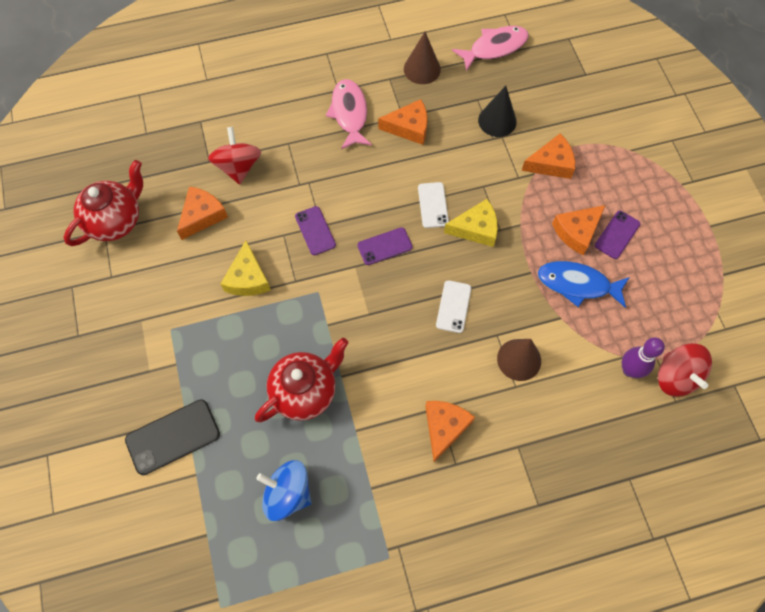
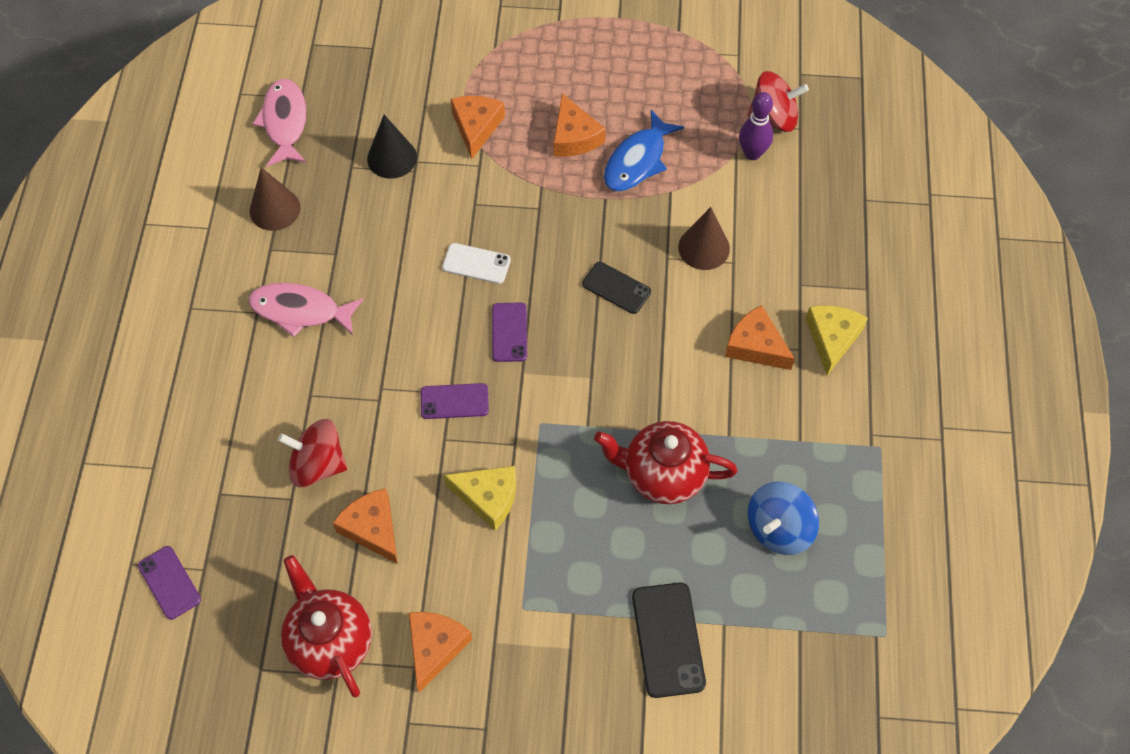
camera: 70 degrees left, 5 degrees down
red teapot [255,338,348,422] -> red teapot turned 60 degrees counterclockwise [594,421,738,504]
orange cheese [378,99,427,145] -> orange cheese moved to [409,612,472,693]
white phone [436,280,471,333] -> black phone [582,262,651,314]
yellow cheese [444,199,498,247] -> yellow cheese moved to [806,305,868,376]
purple phone [595,211,640,259] -> purple phone moved to [138,546,201,620]

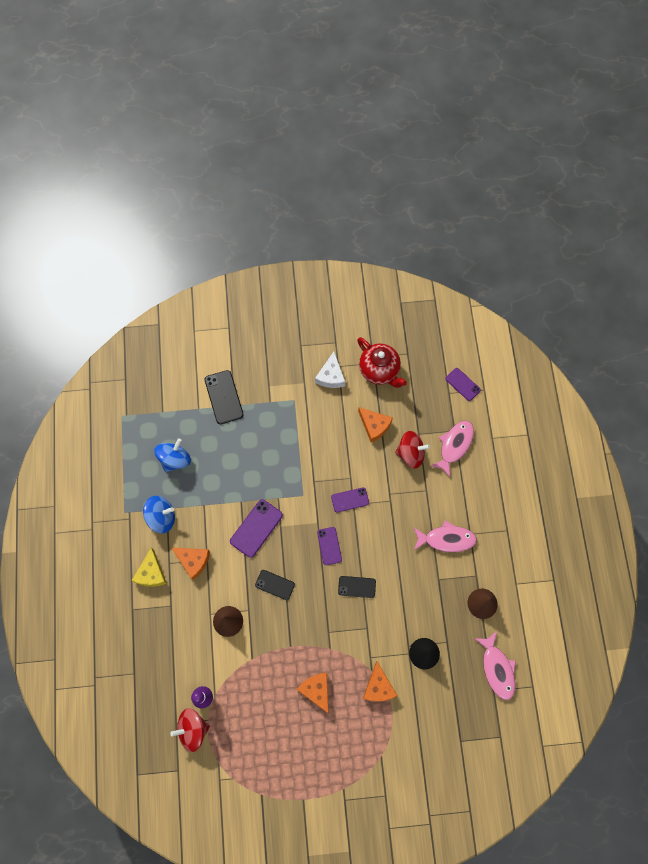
camera: 170 degrees right, 10 degrees up
orange cheese [409,612,472,693] -> white cheese [315,352,345,388]
white phone [442,243,511,284] -> black phone [338,576,376,598]
yellow cheese [444,466,516,531] -> none
red teapot [594,421,738,504] -> none
blue fish [604,110,684,192] -> none
none -> blue spinning top [143,496,175,533]
none -> purple phone [230,499,283,558]
none -> pink fish [431,420,474,477]

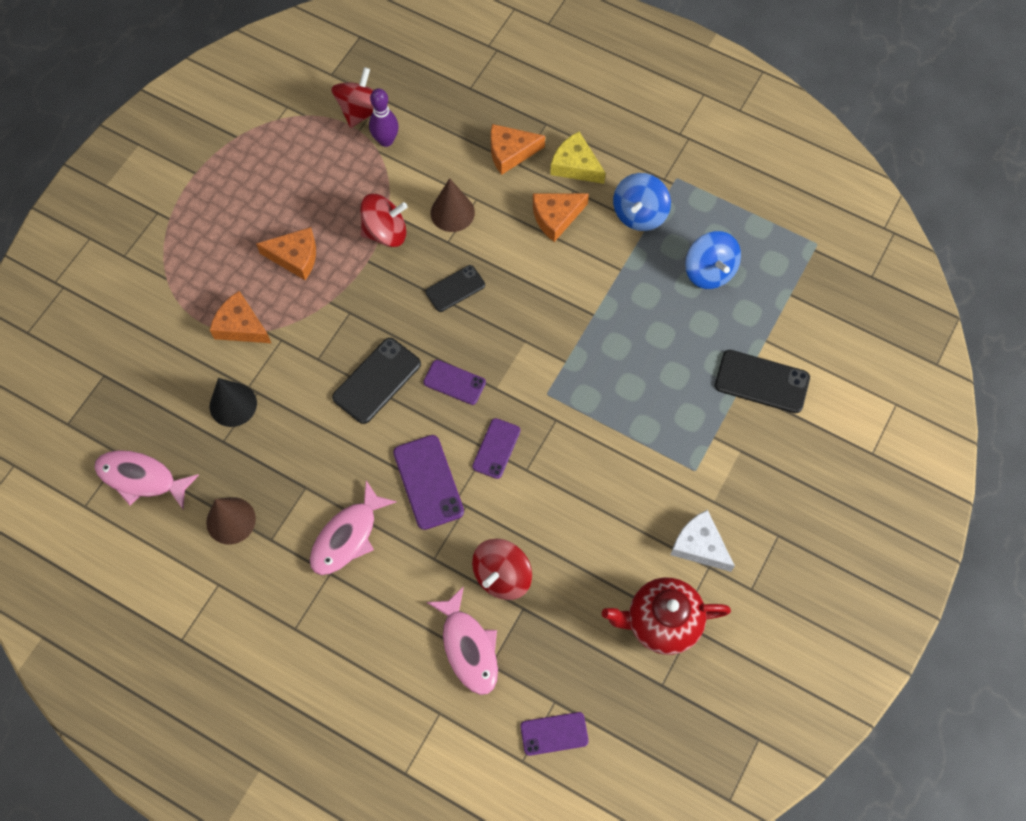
camera: 125 degrees right, 5 degrees down
purple phone [230,499,283,558] -> purple phone moved to [393,435,464,530]
black phone [338,576,376,598] -> black phone [332,338,421,424], size x1.53
orange cheese [358,407,393,443] -> orange cheese moved to [491,124,545,175]
none -> red spinning top [360,194,408,247]

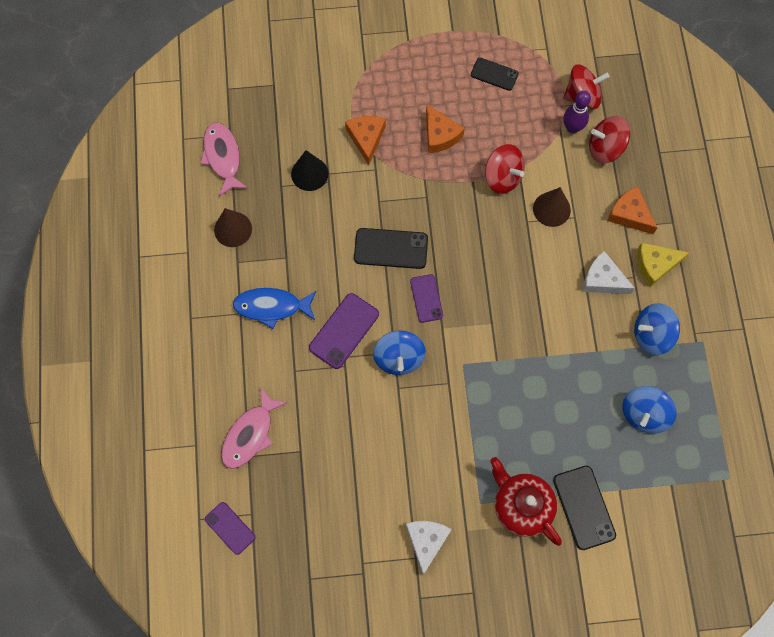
camera: 55 degrees right, 5 degrees up
pink fish [310,480,397,575] -> blue fish [233,288,316,329]
black phone [425,265,485,312] -> black phone moved to [471,58,519,91]
purple phone [472,418,520,479] -> blue spinning top [373,330,426,375]
red spinning top [472,539,532,600] -> red spinning top moved to [589,116,630,163]
orange cheese [533,193,589,242] -> white cheese [583,251,635,294]
yellow cheese [550,132,606,184] -> yellow cheese turned 105 degrees counterclockwise [637,243,689,287]
red teapot [602,577,731,655] -> red teapot moved to [490,457,562,546]

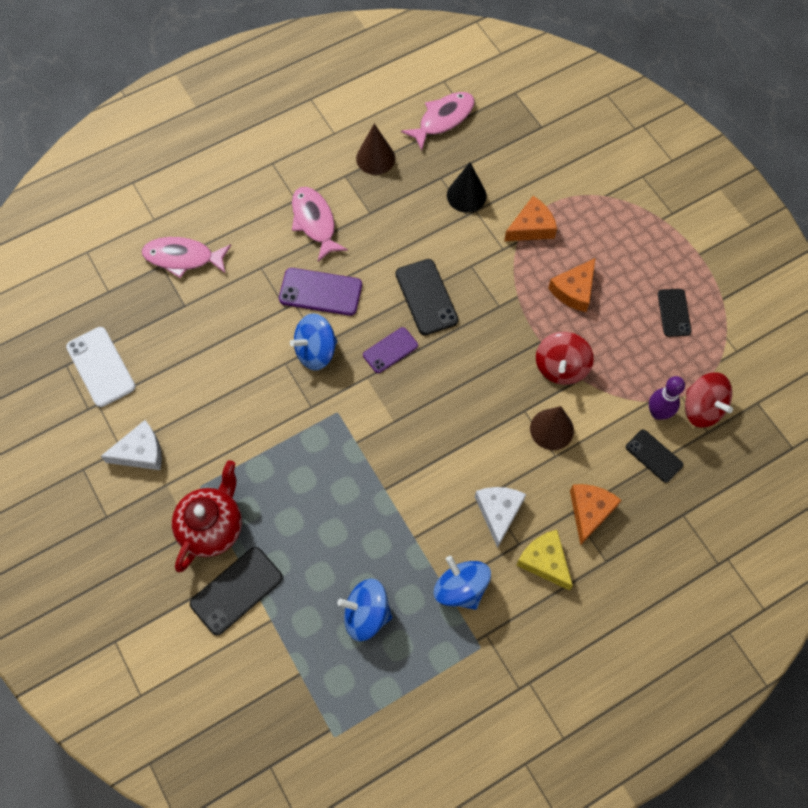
camera: 65 degrees right, 5 degrees down
purple phone [205,502,256,555] -> none
blue fish [233,288,316,329] -> pink fish [292,187,348,262]
red spinning top [589,116,630,163] -> black phone [626,430,683,483]
none -> white phone [66,327,135,407]

